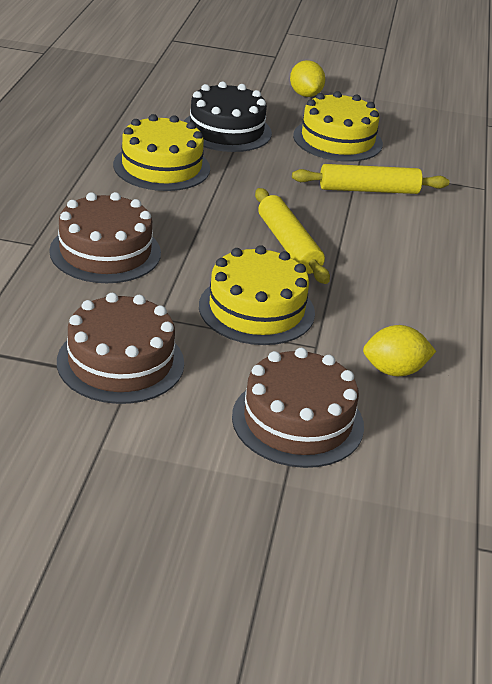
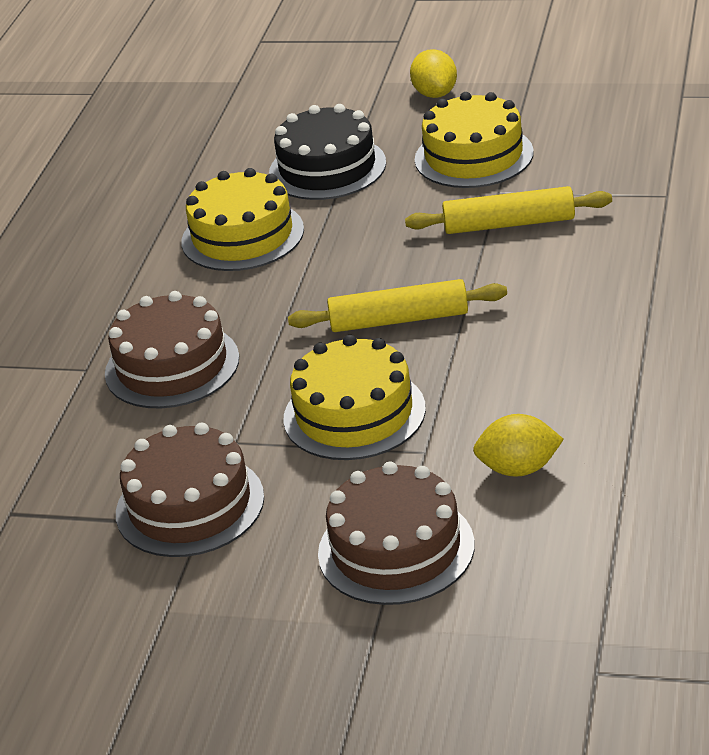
camera: 10 degrees right, 0 degrees up
yellow rolling pin [255,188,330,284] -> yellow rolling pin turned 75 degrees counterclockwise [288,279,507,332]

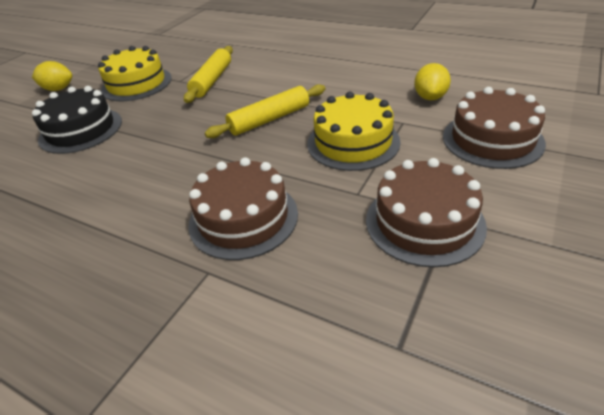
camera: 75 degrees left, 5 degrees up
yellow cake [181,168,304,271] -> none
yellow rolling pin [288,279,507,332] -> yellow rolling pin turned 45 degrees clockwise [205,84,325,138]

